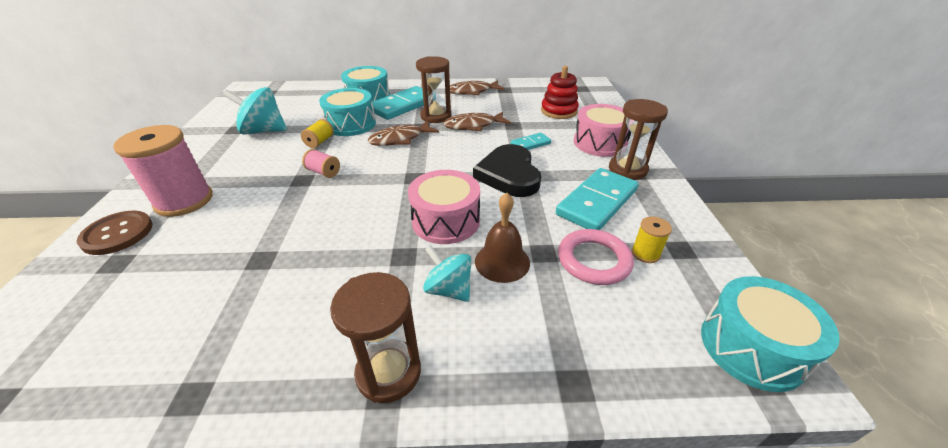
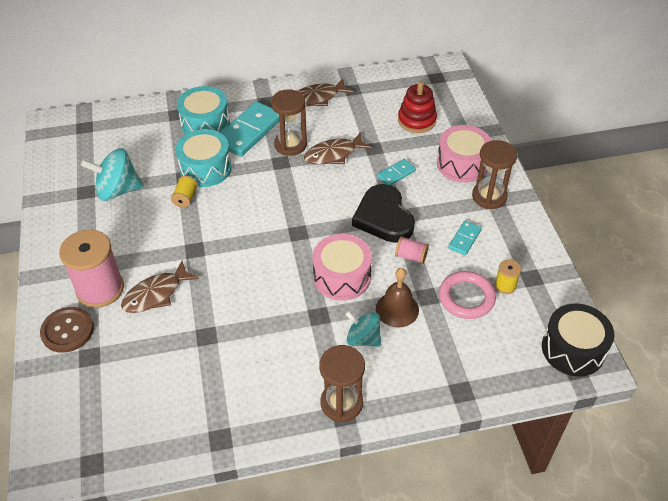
camera: 10 degrees left, 10 degrees up
pink spool [302,149,340,178] -> pink spool moved to [395,236,429,264]
brown fish [368,120,439,146] -> brown fish moved to [121,261,199,313]
turquoise domino [556,168,639,230] -> turquoise domino [448,221,482,255], size x0.50
turquoise drum [701,276,840,392] -> black drum [542,304,614,377]

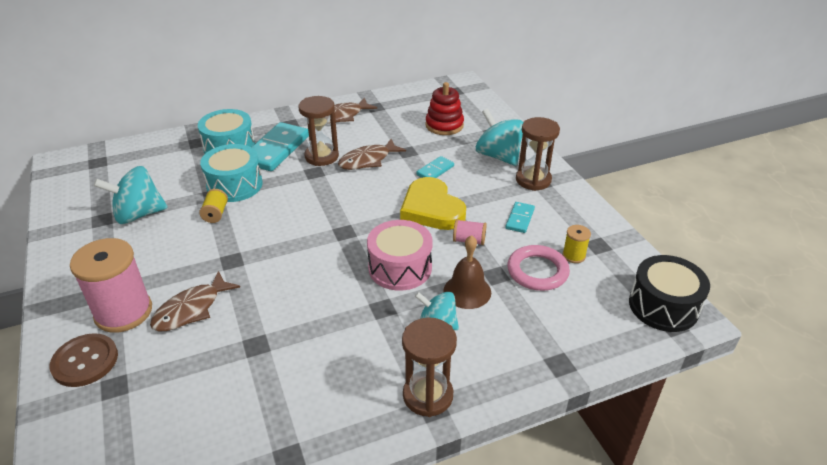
camera: 10 degrees left, 10 degrees down
black heart [352,184,415,243] -> yellow heart [400,177,466,230]
pink drum [437,125,492,183] -> turquoise spinning top [476,108,524,166]

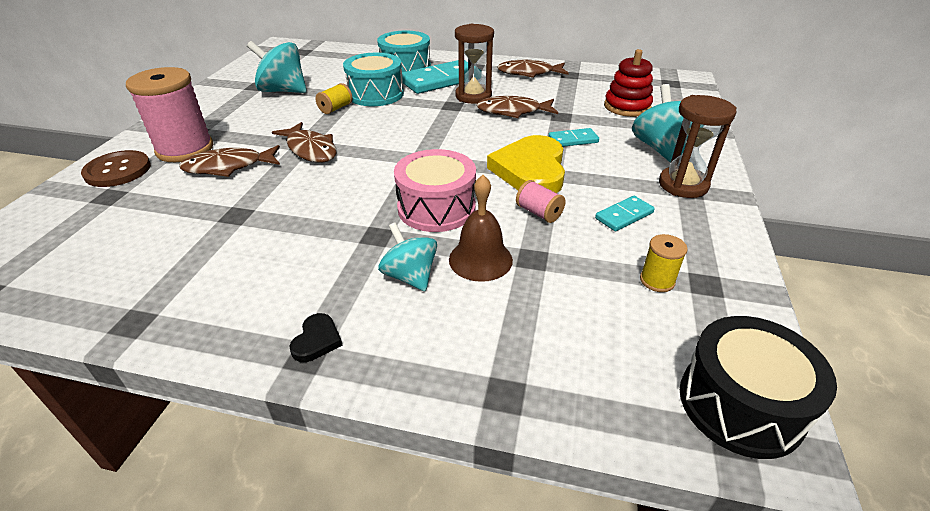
camera: 35 degrees right, 0 degrees up
brown hourglass [402,318,457,417] -> black heart [289,313,343,362]
pink ring [507,245,570,291] -> none
none -> brown fish [272,122,336,163]

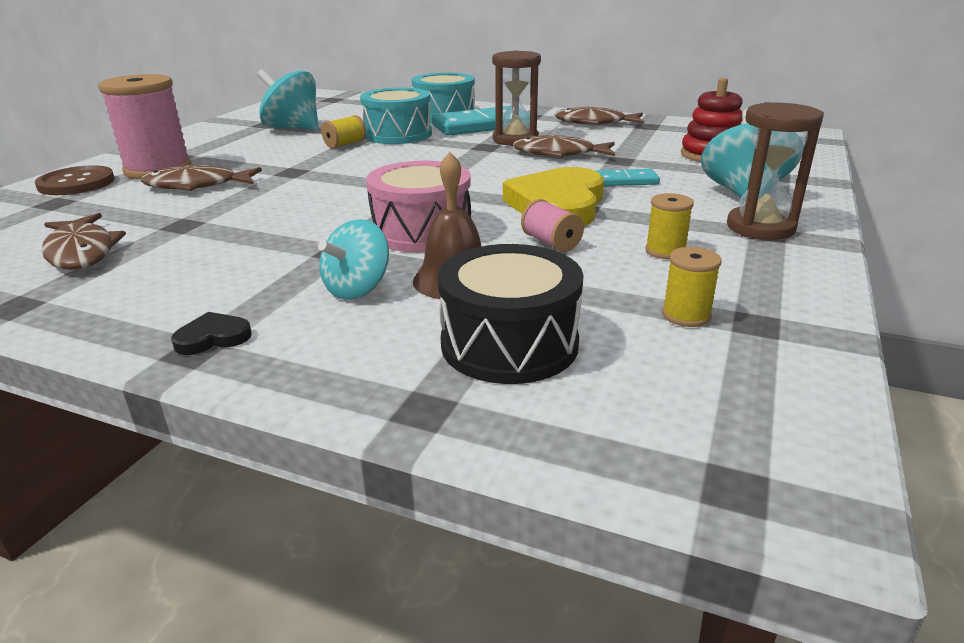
camera: 10 degrees right, 10 degrees down
brown fish [272,122,336,163] -> brown fish moved to [42,213,126,270]
black heart [289,313,343,362] -> black heart turned 135 degrees counterclockwise [171,312,252,355]
turquoise spinning top [378,222,437,292] -> turquoise spinning top turned 120 degrees counterclockwise [318,219,389,300]
turquoise domino [595,196,655,231] -> yellow spool [645,193,694,259]
black drum [680,316,837,459] -> black drum moved to [437,244,584,384]

